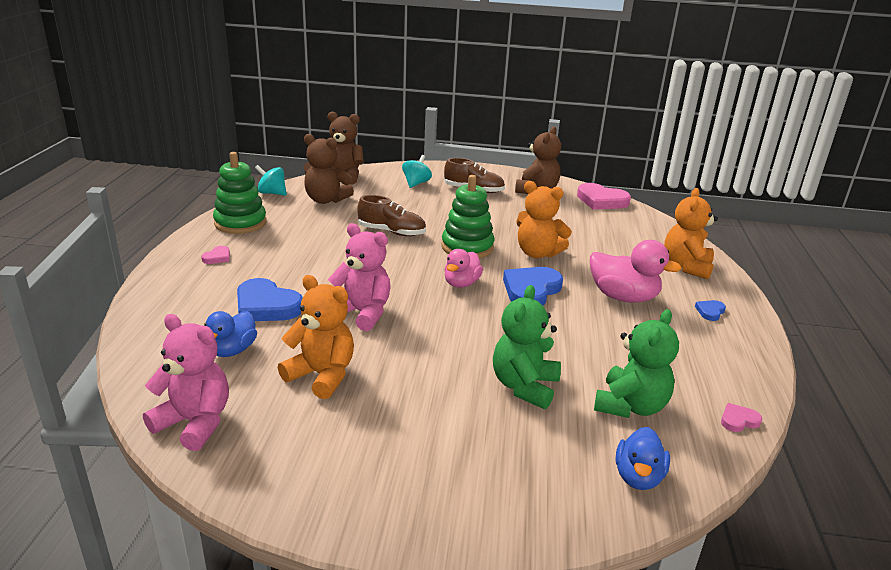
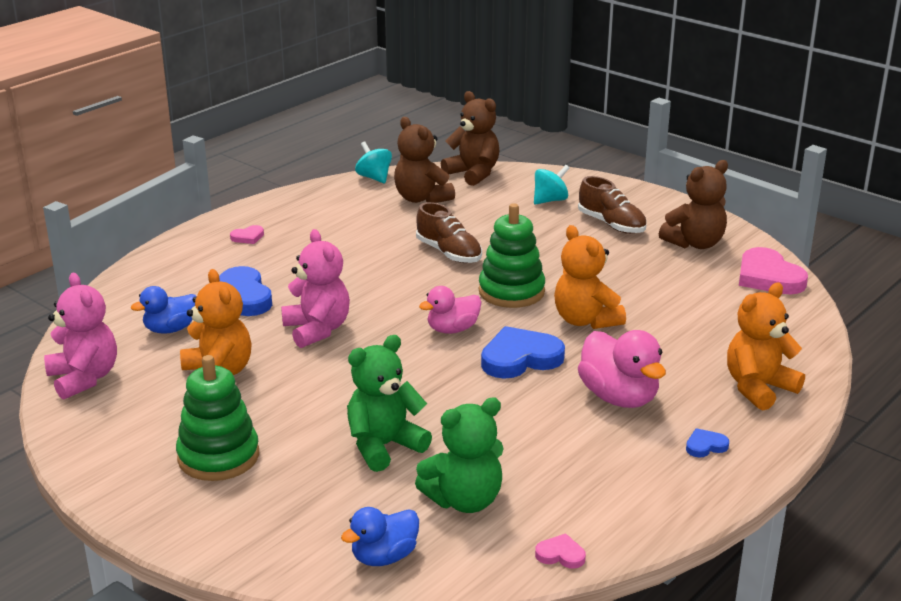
camera: 35 degrees right, 0 degrees up
green stacking toy [213,152,267,234] -> green stacking toy moved to [176,355,259,481]

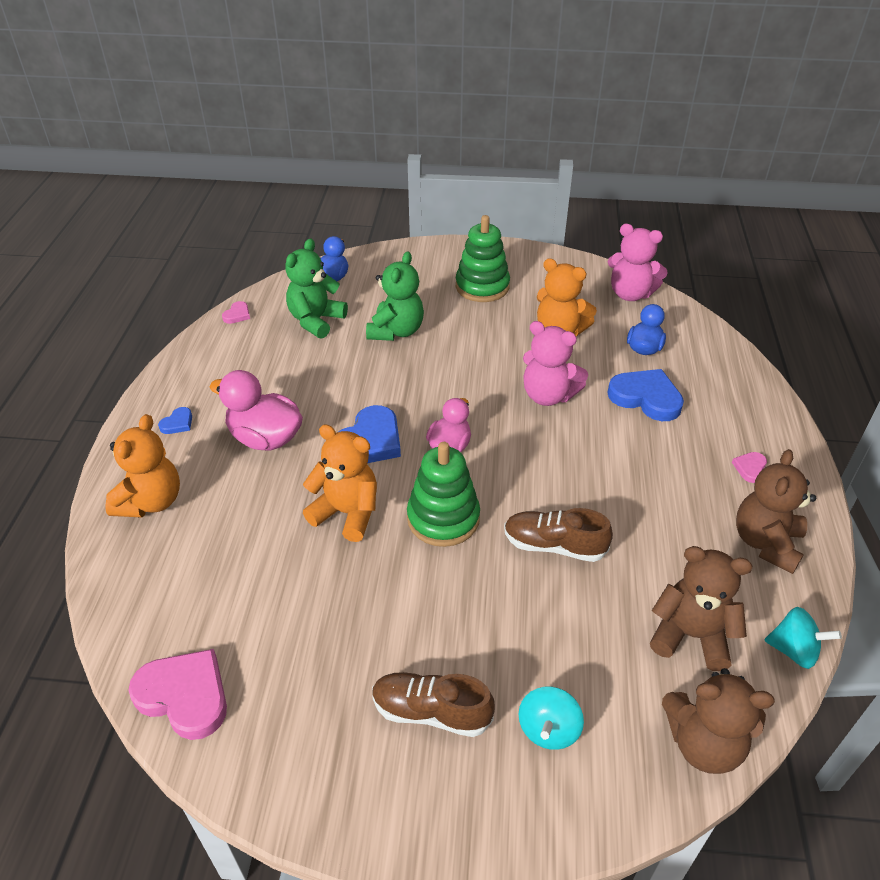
camera: 145 degrees right, 15 degrees up
pink heart [535,533,586,569] -> pink heart turned 45 degrees counterclockwise [222,301,250,324]
brown teddy bear [659,160,728,249] -> brown teddy bear moved to [736,449,816,574]

